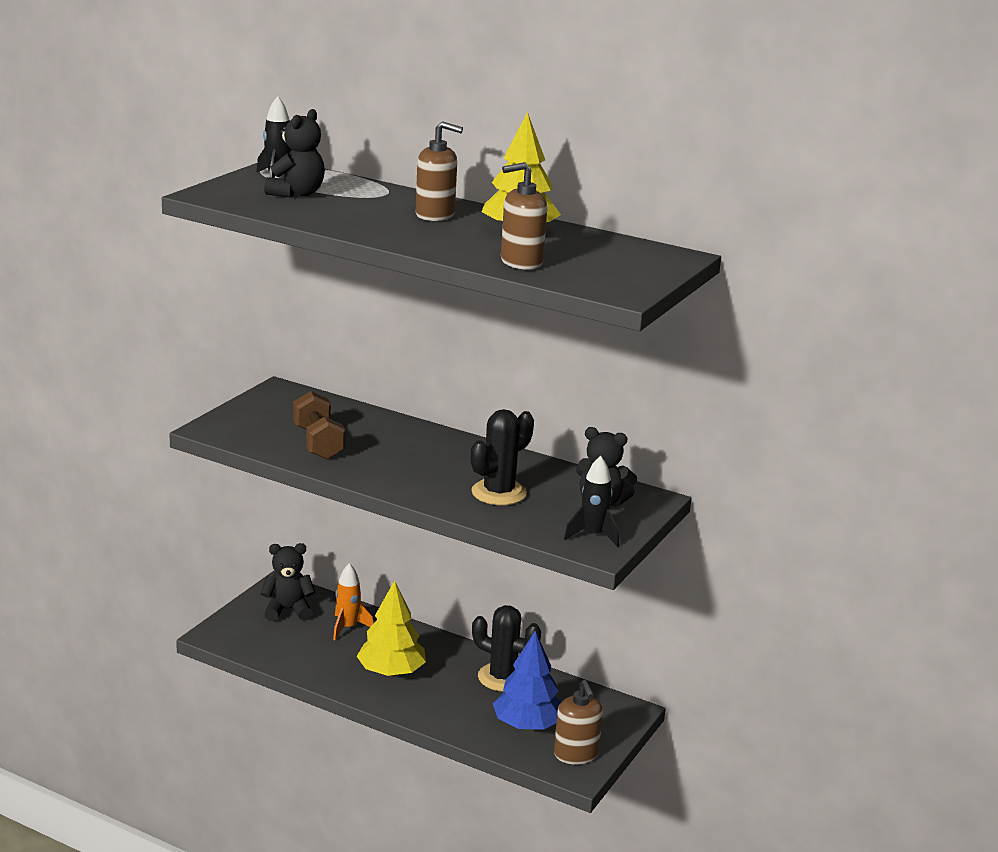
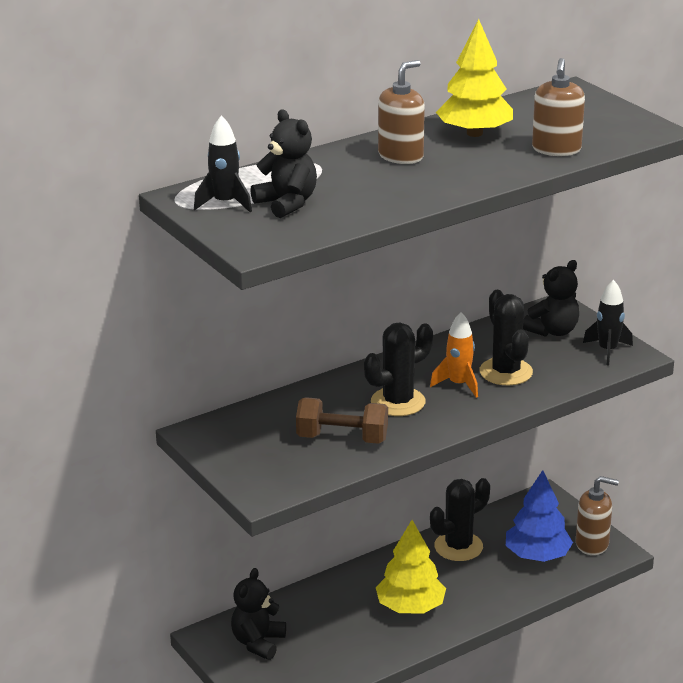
camera: 60 degrees left, 5 degrees up
orange rocket [333,563,374,640] -> orange rocket moved to [430,312,478,398]
none -> black cactus [364,323,433,416]

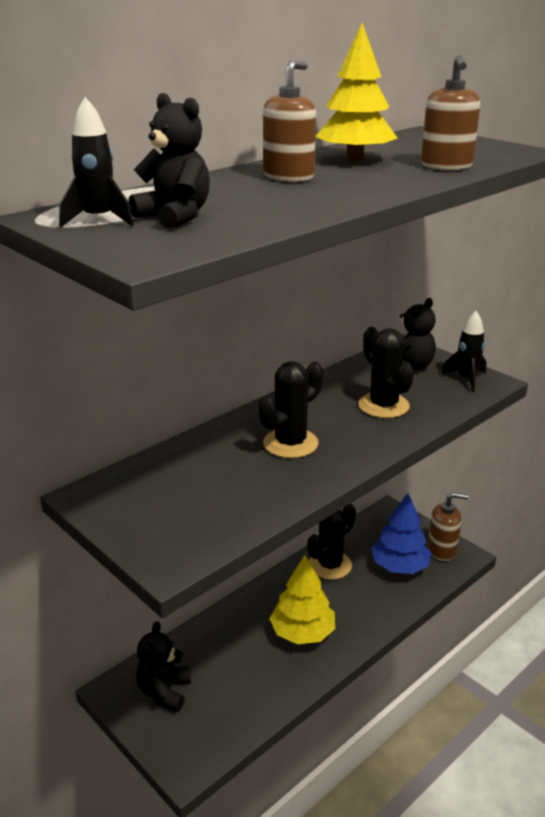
camera: 10 degrees left, 0 degrees up
brown dumbbell [296,397,388,444] -> none
orange rocket [430,312,478,398] -> none

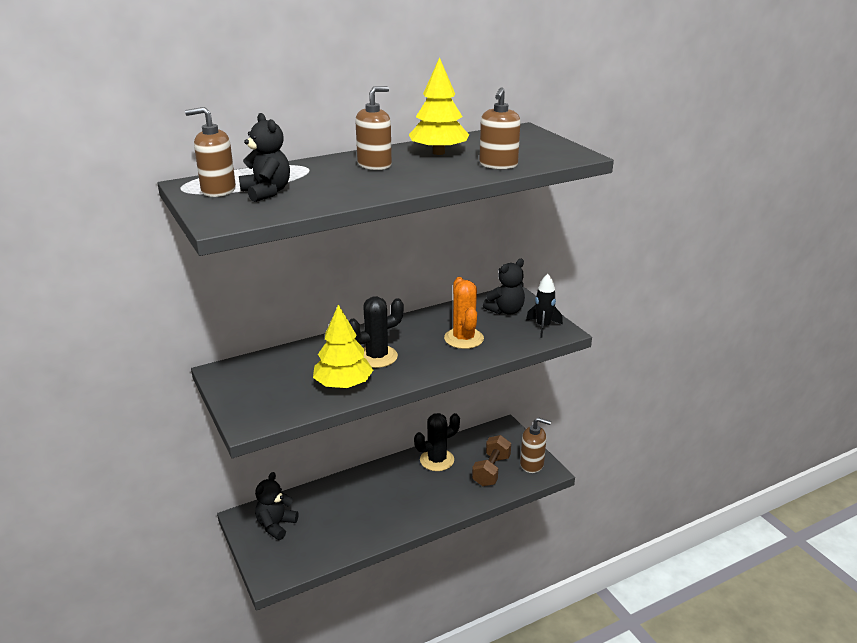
camera: 15 degrees right, 0 degrees up
black rocket [59,97,134,228] -> brown soap dispenser [185,107,236,197]
yellow tree [269,555,335,644] -> yellow tree moved to [313,304,373,389]
black cactus [358,327,414,418] -> orange cactus [444,277,484,349]
blue tree [371,493,431,574] -> brown dumbbell [472,435,511,486]

